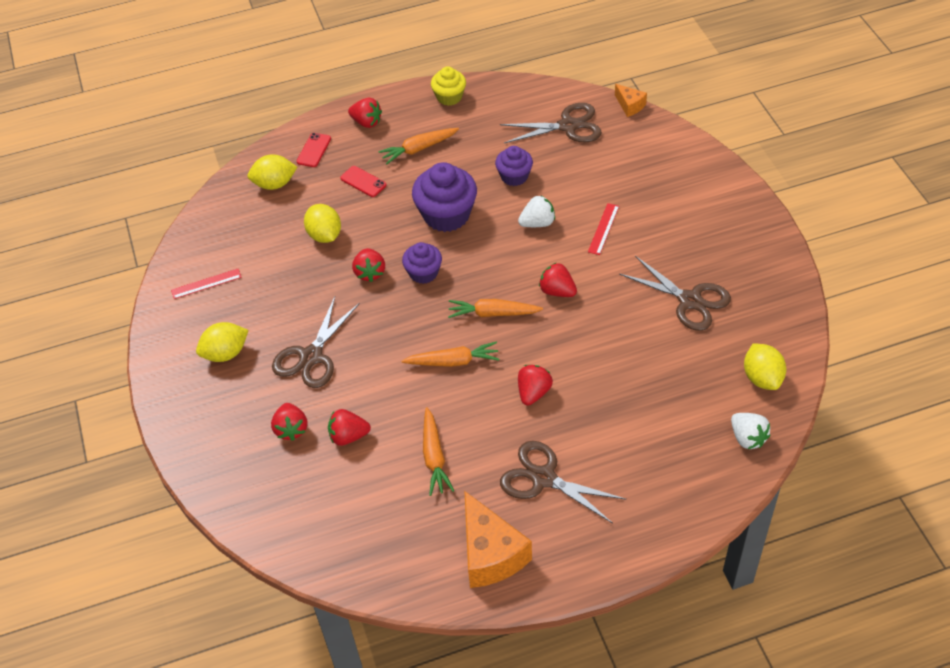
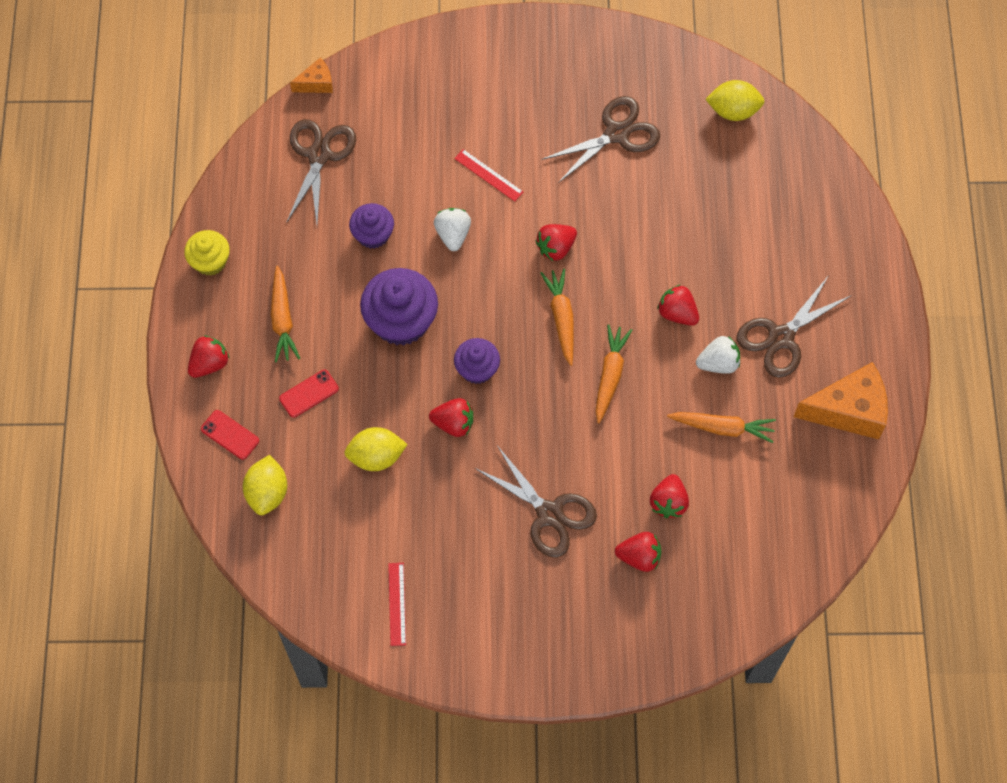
camera: 75 degrees left, 15 degrees up
yellow lemon [196,322,248,362] -> none
orange carrot [448,299,543,318] -> orange carrot turned 150 degrees clockwise [540,269,574,366]
white strawberry [731,413,770,449] -> white strawberry moved to [696,336,740,374]

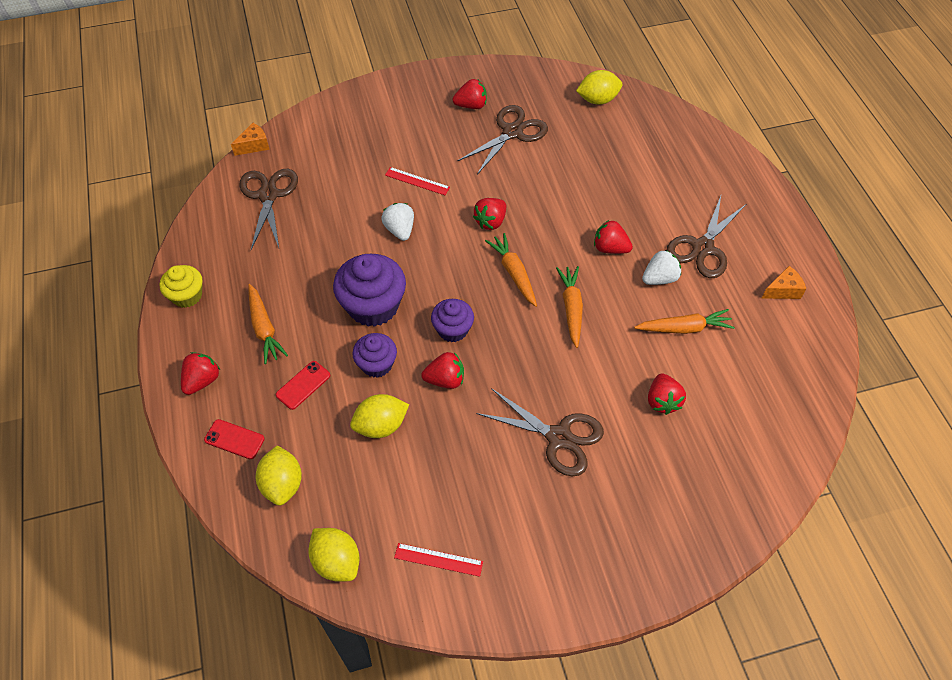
camera: 15 degrees left, 10 degrees down
purple cupcake [349,203,394,249] -> purple cupcake moved to [352,333,397,378]
red ruler [388,563,406,646] -> red ruler turned 60 degrees counterclockwise [394,543,483,577]
red strawberry [615,532,661,572] -> red strawberry moved to [452,79,487,109]
orange cheese [793,362,888,439] -> orange cheese [762,266,806,299], size x0.51
none -> yellow lemon [308,528,359,582]

